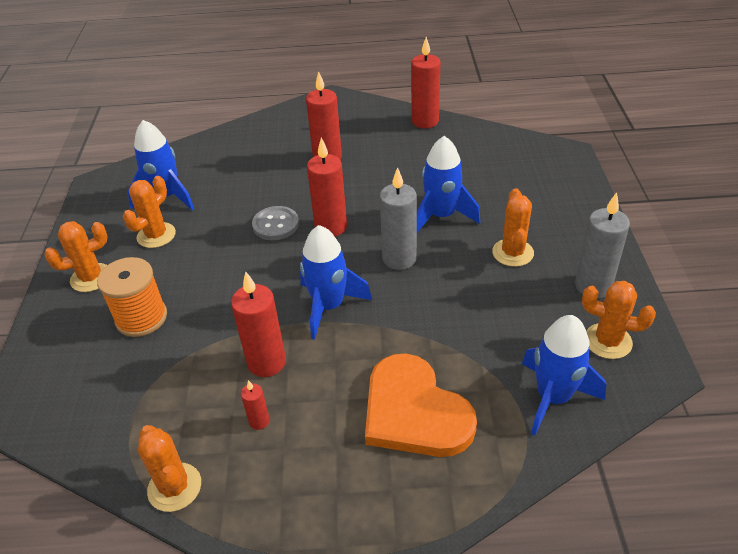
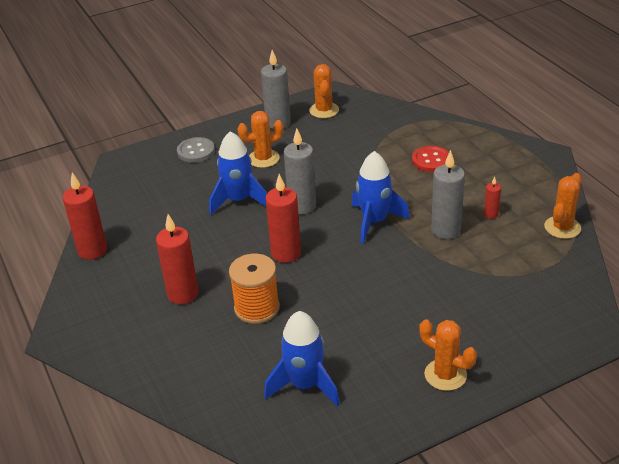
camera: 115 degrees left, 5 degrees down
orange spool [97,257,167,337] -> orange spool moved to [229,254,280,324]
orange cactus [123,176,176,248] -> none
red candle [231,271,286,377] -> grey candle [431,150,465,239]
grey button [252,206,299,240] -> grey button moved to [177,137,215,163]
orange heart [365,353,477,457] -> red button [412,146,449,172]
blue rocket [522,315,606,436] -> none

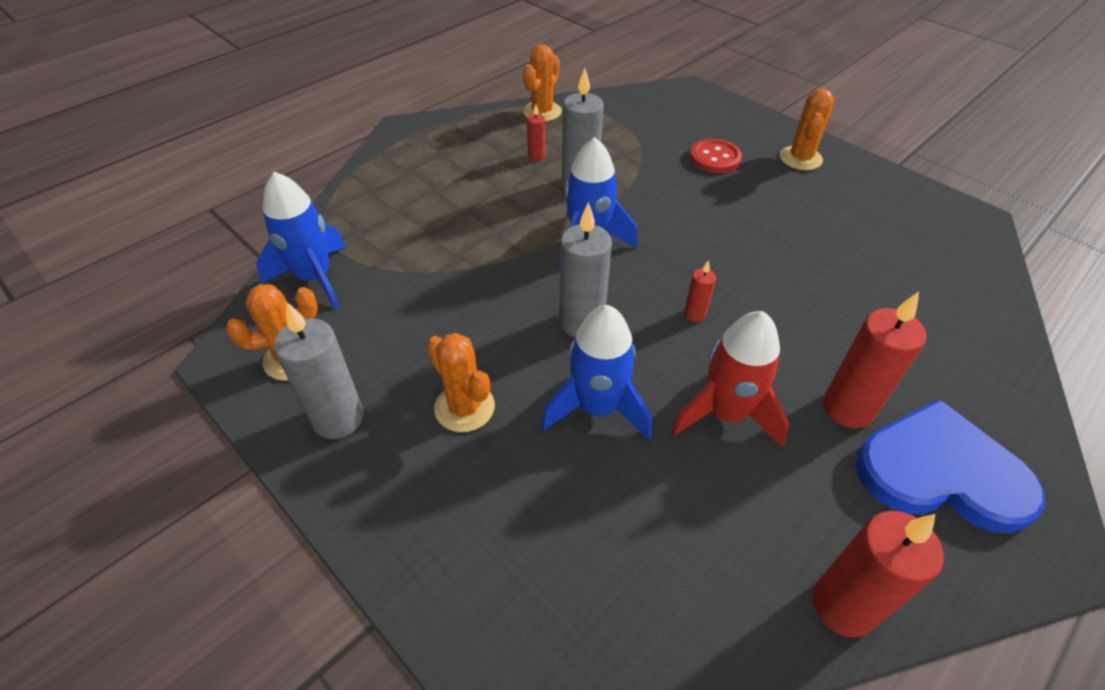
camera: 110 degrees left, 10 degrees up
grey button [177,137,215,163] -> none
orange spool [229,254,280,324] -> none
blue rocket [264,311,340,407] -> blue rocket moved to [256,172,346,308]
red candle [265,174,301,263] -> red candle [684,260,716,322], size x0.50
red button [412,146,449,172] -> red button moved to [690,139,742,173]
orange cactus [544,173,582,239] -> orange cactus turned 75 degrees counterclockwise [523,44,562,122]
none -> red rocket [671,311,789,448]
none -> blue heart [855,399,1045,533]

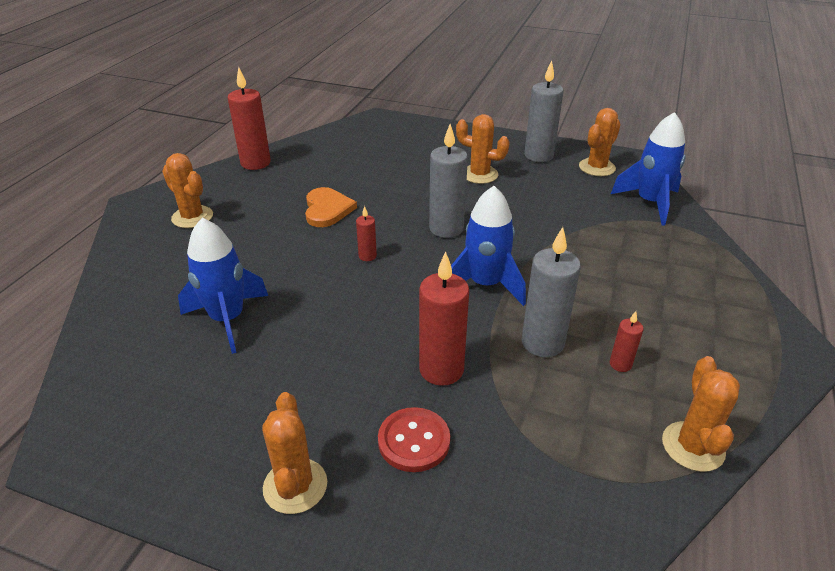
camera: 155 degrees right, 10 degrees down
blue rocket [541,305,651,440] -> blue rocket moved to [178,218,268,354]
red rocket [671,311,789,448] -> orange heart [305,187,357,227]
red candle [823,291,926,428] -> red candle moved to [419,252,469,386]
blue heart [855,399,1045,533] -> orange cactus [162,153,213,228]

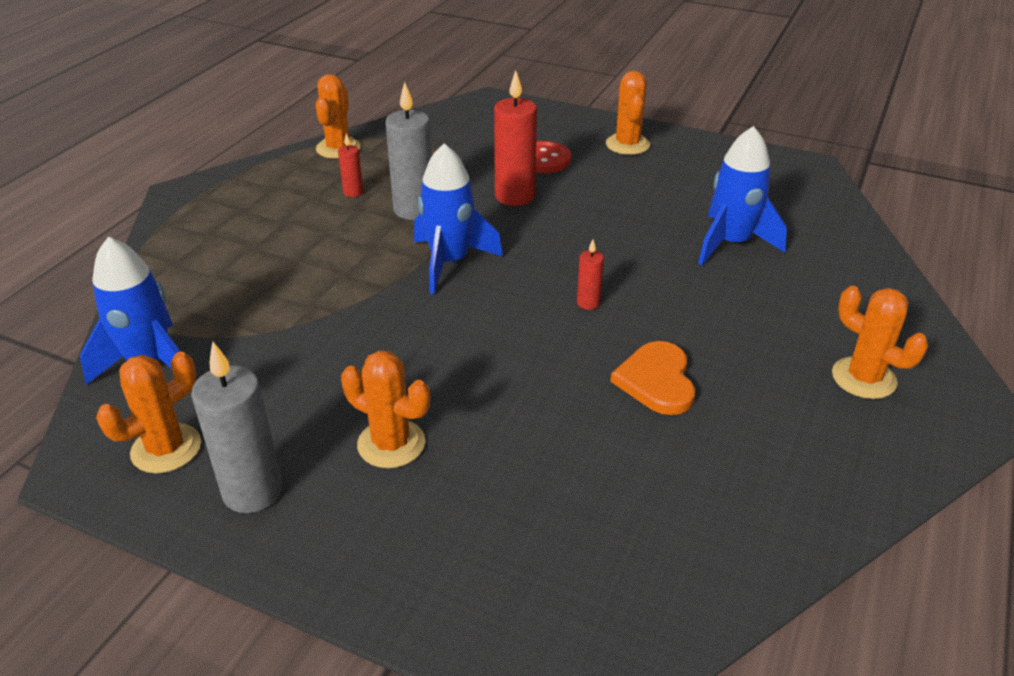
camera: 175 degrees left, 0 degrees up
red candle [228,67,271,170] -> none
grey candle [429,124,468,238] -> none

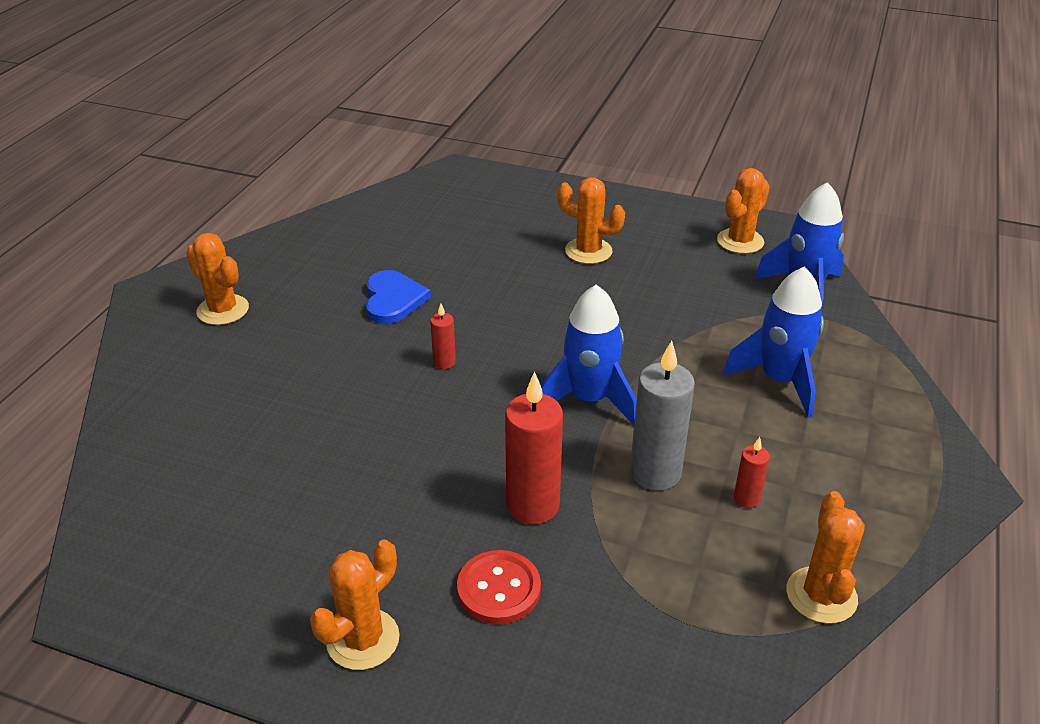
camera: 175 degrees right, 0 degrees up
grey candle [191,342,282,513] -> none
orange cactus [606,71,650,155] -> orange cactus turned 45 degrees clockwise [310,540,400,670]
orange heart [610,341,695,415] -> blue heart [366,270,431,324]
blue rocket [698,126,787,266] -> blue rocket moved to [723,267,824,417]

